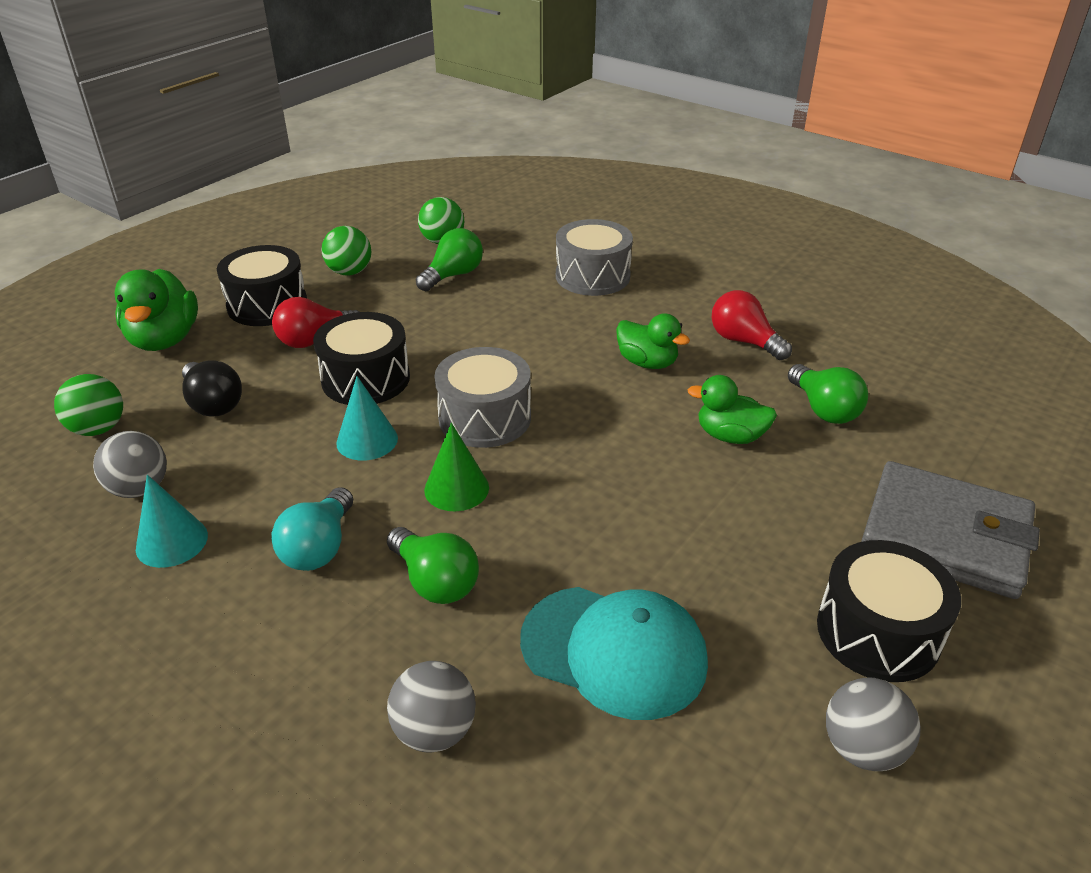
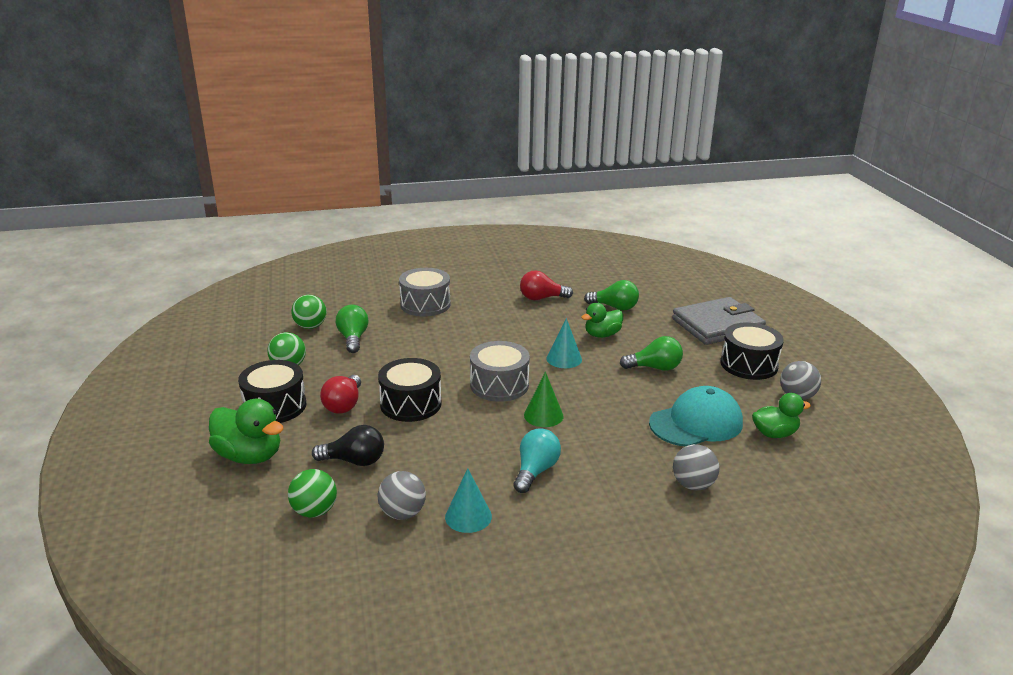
camera: 50 degrees left, 10 degrees down
turquoise light bulb [271,487,353,571] -> turquoise light bulb turned 120 degrees counterclockwise [513,428,561,493]
turquoise cone [336,376,398,461] -> turquoise cone moved to [547,318,582,368]
green light bulb [387,527,479,604] -> green light bulb moved to [620,336,683,370]
green duck [616,313,690,369] -> green duck moved to [752,393,811,438]

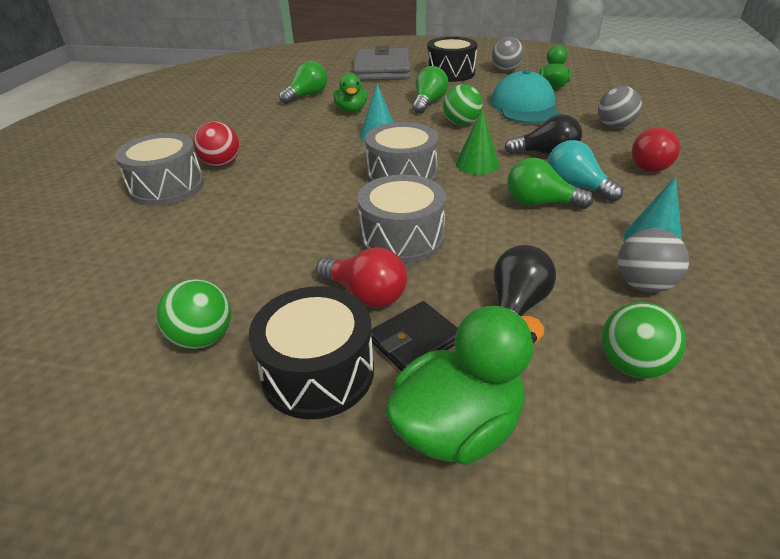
camera: 65 degrees left, 10 degrees up
green ball [291,295,327,329] -> green ball moved to [443,84,483,125]
green light bulb [336,305,368,353] -> green light bulb moved to [507,158,593,209]
black drum [378,358,442,422] -> grey drum [357,175,446,264]
red light bulb [520,270,573,300] -> red light bulb moved to [631,127,680,172]
none -> red ball [193,122,240,167]
none -> black wallet [371,301,458,371]
none -> black light bulb [505,114,582,155]

